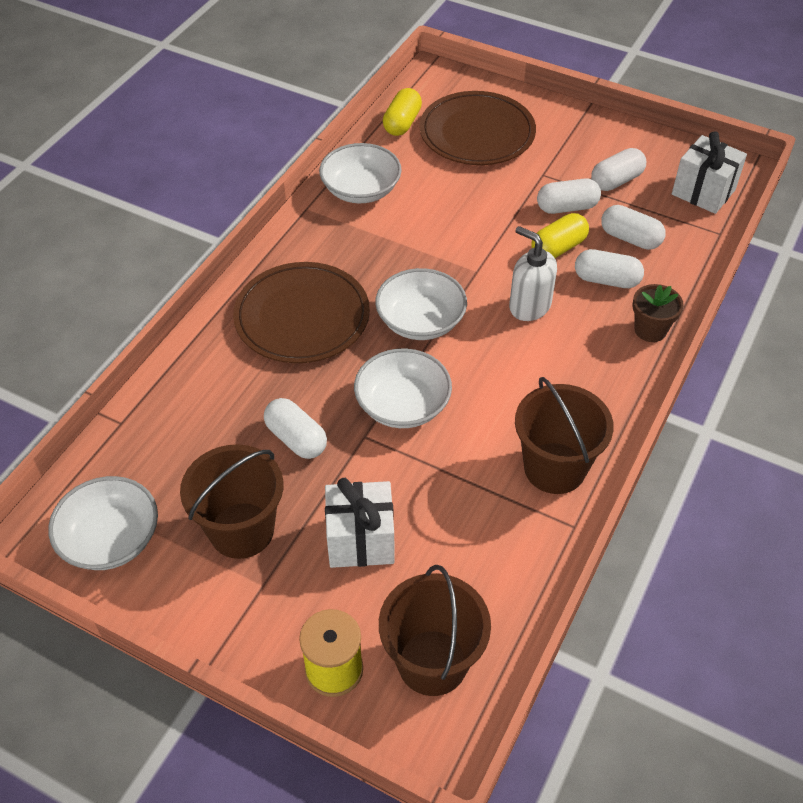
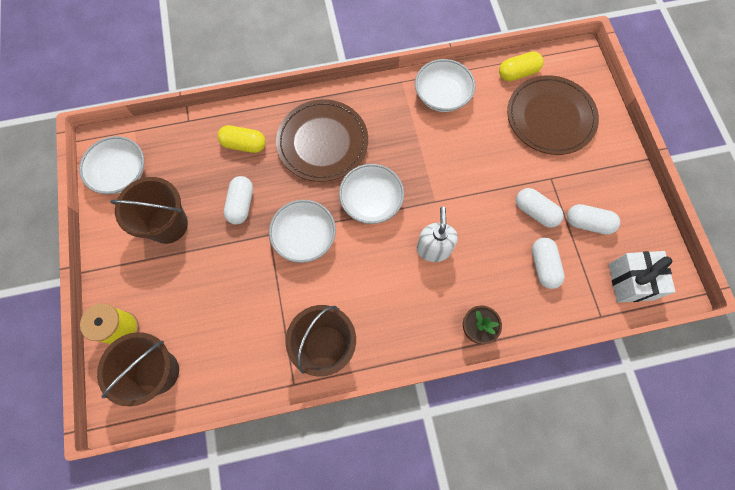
camera: 50 degrees right, 20 degrees up
white gift [325,478,395,568] -> none
yellow capsule [532,213,589,258] -> yellow capsule moved to [217,125,266,153]
white capsule [575,249,644,288] -> none

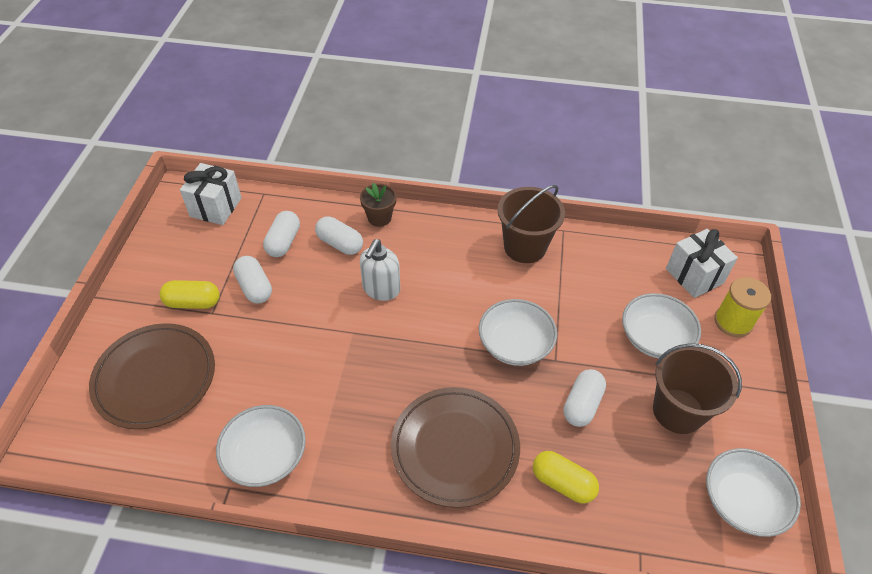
camera: 160 degrees left, 20 degrees down
brown bucket [97,332,179,406] -> white gift [666,229,738,298]
white bowl [339,164,404,224] -> white bowl moved to [622,293,701,358]
yellow capsule [499,51,544,81] -> yellow capsule moved to [159,280,220,309]
white capsule [567,204,620,235] -> white capsule moved to [315,216,363,255]

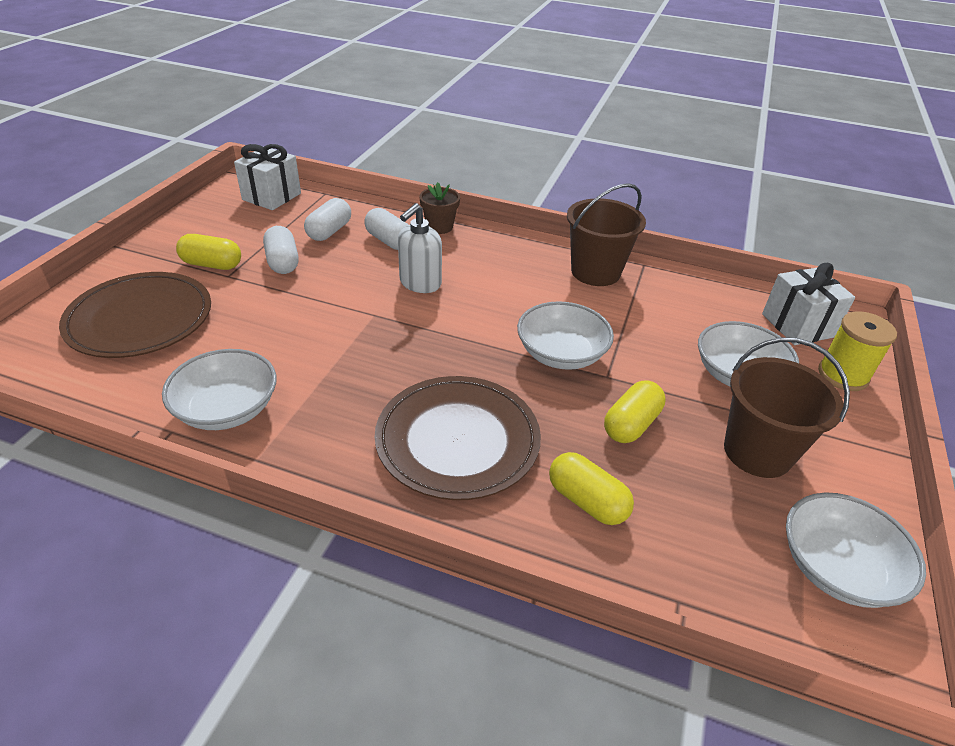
camera: 10 degrees right, 10 degrees down
white capsule [563,369,606,427] -> yellow capsule [604,380,665,443]

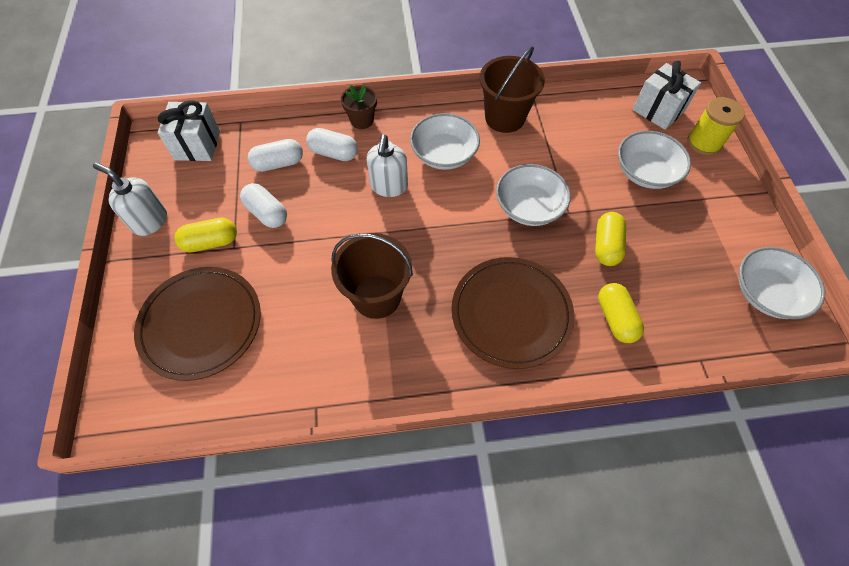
camera: 25 degrees left, 20 degrees up
white bowl [162,349,277,430] -> white bowl moved to [410,113,480,170]
white capsule [304,198,351,241] -> white capsule turned 75 degrees clockwise [248,139,303,172]
yellow capsule [549,452,634,525] -> yellow capsule turned 60 degrees clockwise [598,283,644,343]
brown bucket [724,337,850,478] -> brown bucket moved to [331,233,413,319]
none -> white soap dispenser [93,163,167,236]

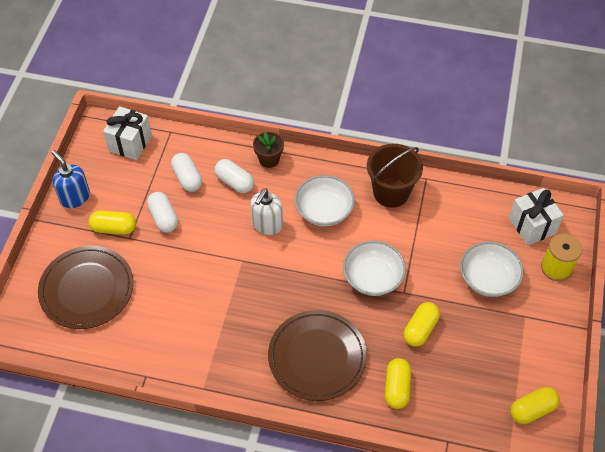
camera: 20 degrees right, 5 degrees down
white soap dispenser [93,163,167,236] -> blue soap dispenser [52,150,90,208]
white capsule [248,139,303,172] -> white capsule turned 60 degrees clockwise [171,153,202,192]
brown bucket [331,233,413,319] -> none
white bowl [739,247,825,319] -> yellow capsule [510,387,560,424]

